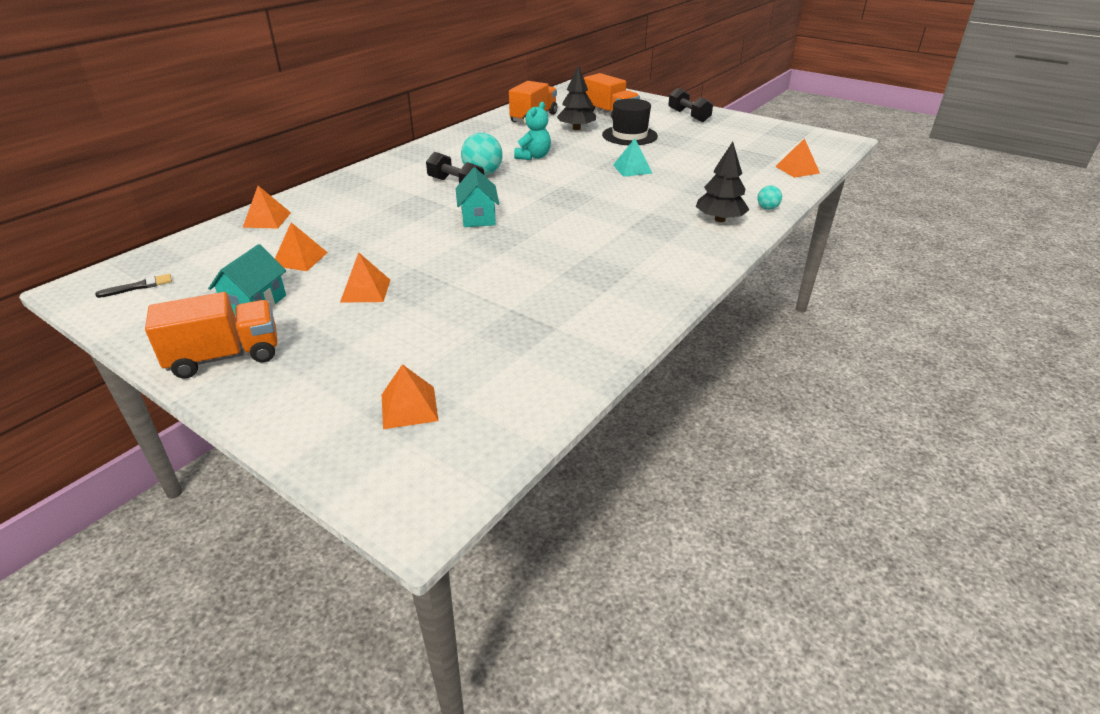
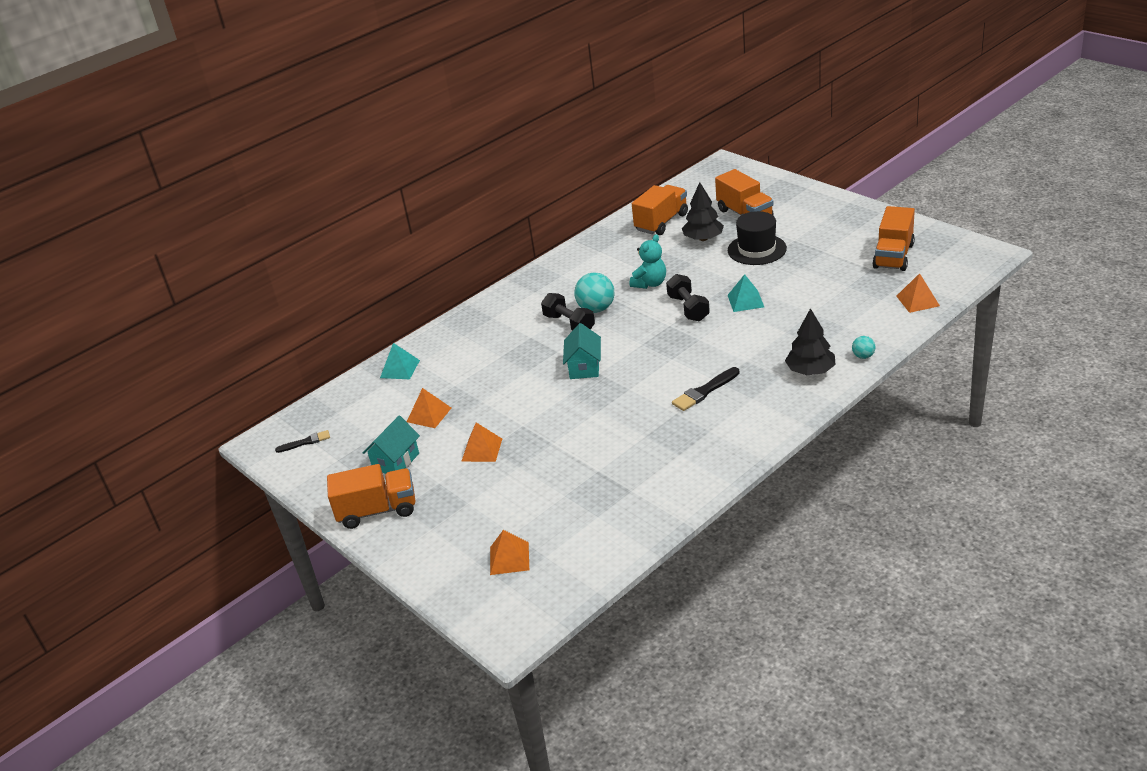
camera: 15 degrees right, 0 degrees up
orange pyramid [242,186,291,229] -> turquoise pyramid [380,343,420,379]
black dumbbell [668,88,713,122] -> black dumbbell moved to [666,274,710,321]
none -> black brush [672,367,739,411]
none -> orange truck [872,206,915,271]

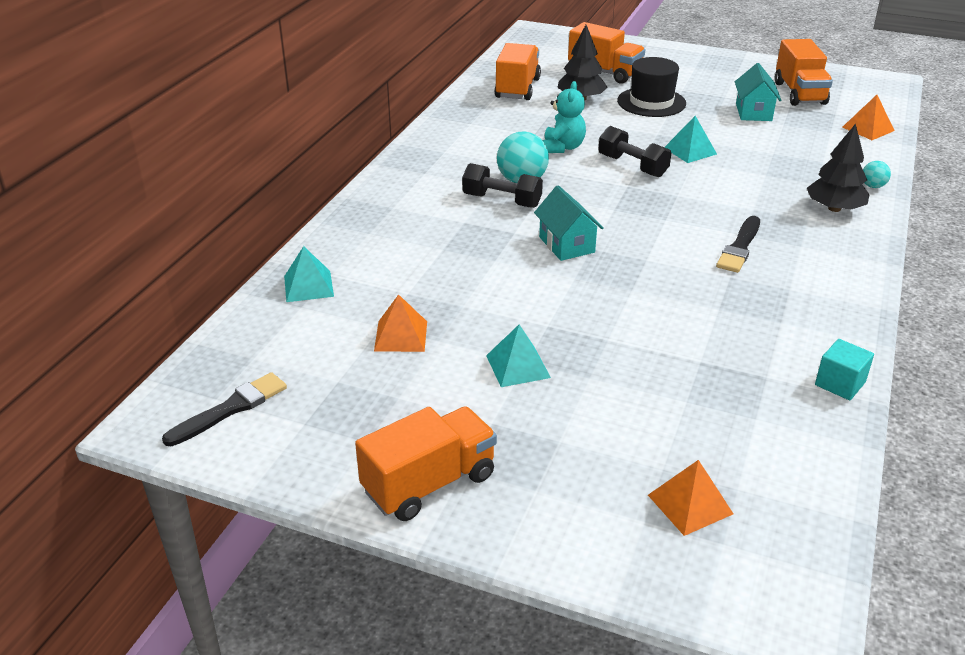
camera: 30 degrees left, 0 degrees up
black brush [275,430,330,453] -> black brush [162,372,287,446], size x1.50
turquoise house [363,416,420,474] -> turquoise house moved to [735,63,782,121]
orange pyramid [461,423,502,462] -> turquoise pyramid [486,324,551,387]
none -> turquoise cube [815,339,874,400]

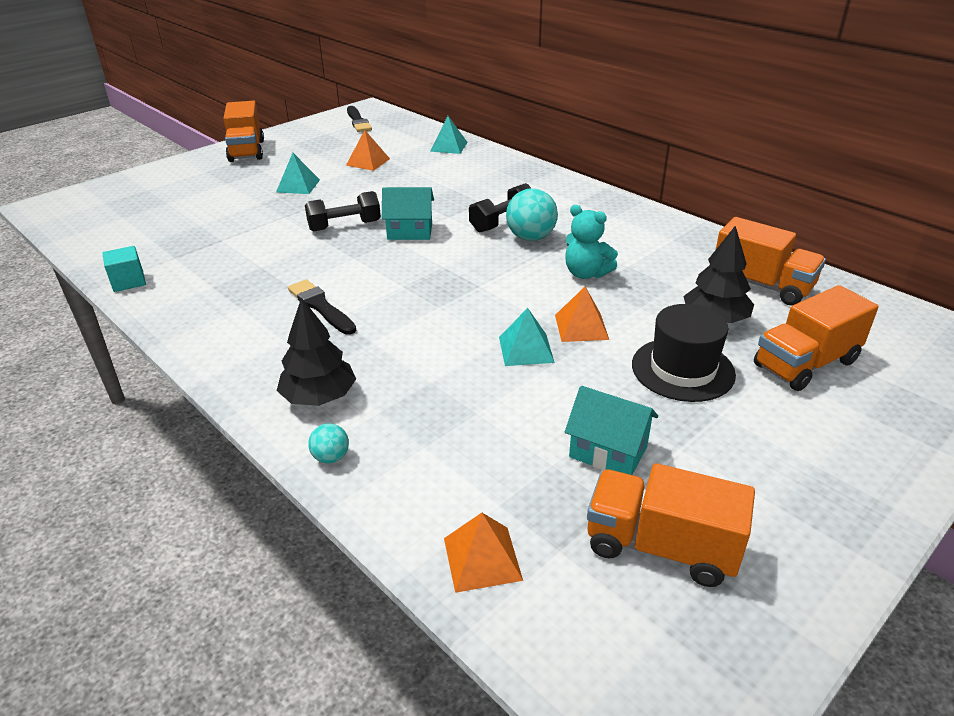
camera: 115 degrees right, 0 degrees up
black dumbbell [598,126,671,177] -> black dumbbell moved to [305,191,381,232]
orange pyramid [648,460,733,536] -> orange pyramid moved to [555,287,609,342]

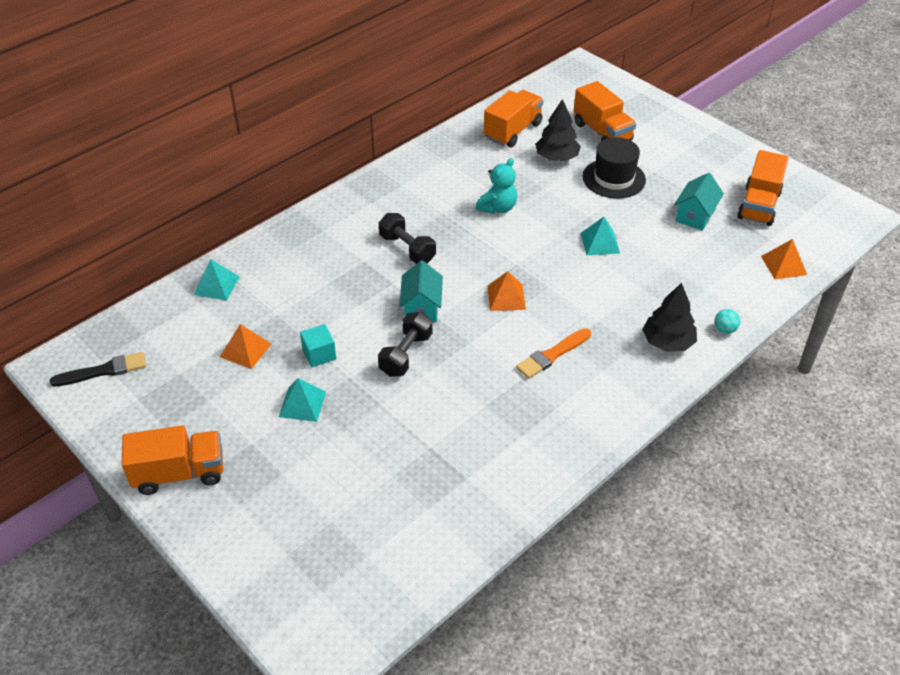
camera: 90 degrees left, 10 degrees up
turquoise cube [102,246,146,292] -> turquoise cube moved to [300,324,336,367]
black brush [288,279,356,335] -> orange brush [516,328,591,379]
black dumbbell [305,191,381,232] -> black dumbbell turned 45 degrees clockwise [378,312,432,377]
turquoise ball [506,188,558,241] -> none
orange pyramid [555,287,609,342] -> orange pyramid moved to [487,271,526,311]

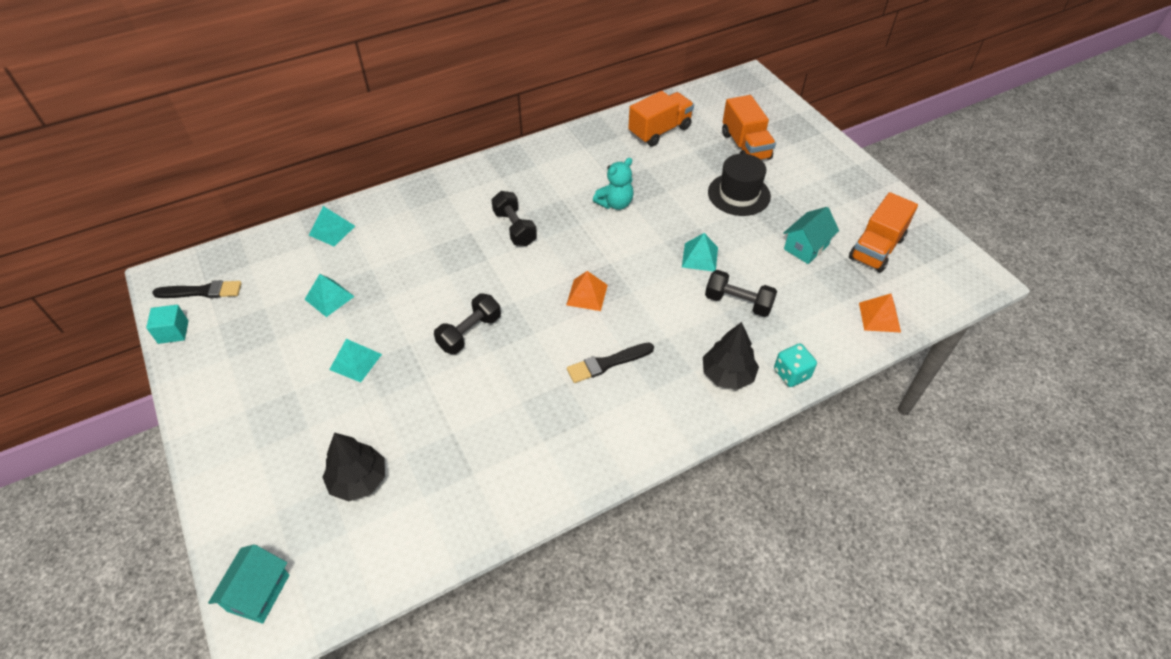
camera: 15 degrees right, 5 degrees up
orange truck [122,425,223,495] -> none
orange pyramid [220,324,271,369] -> turquoise pyramid [304,274,355,317]
turquoise cube [300,324,336,367] -> turquoise cube moved to [146,305,188,344]
turquoise house [399,261,443,322] -> turquoise house moved to [208,544,290,624]
orange brush [516,328,591,379] -> black brush [567,343,654,383]
black tree [535,99,581,161] -> black tree moved to [322,433,385,502]
turquoise ball [714,309,740,334] -> turquoise dice [774,344,817,387]
none -> black dumbbell [705,270,777,317]

